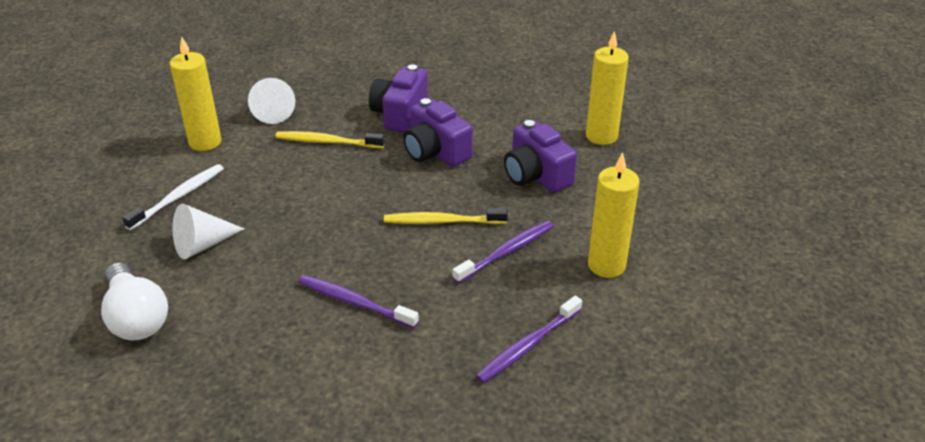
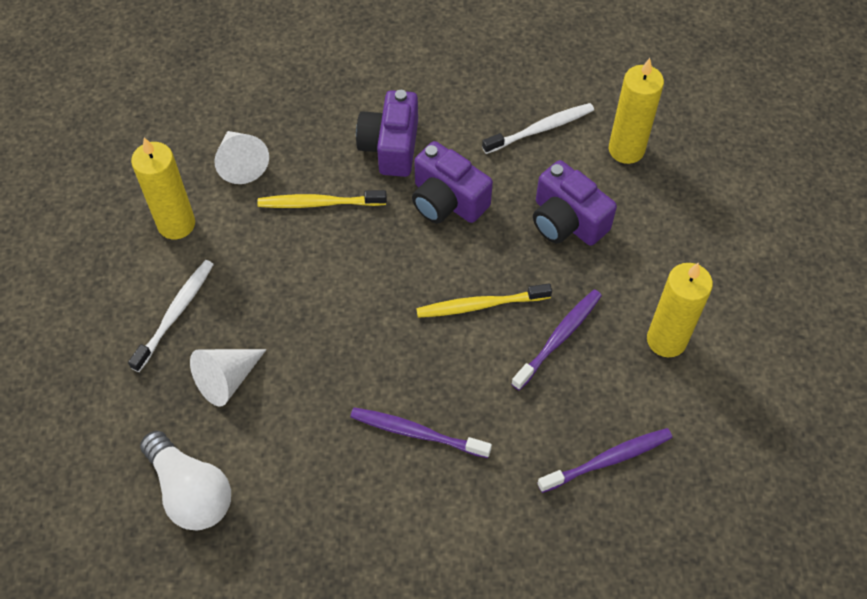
camera: 10 degrees left, 20 degrees up
purple toothbrush [476,296,582,383] -> purple toothbrush turned 150 degrees counterclockwise [537,428,672,493]
none -> white toothbrush [482,103,594,154]

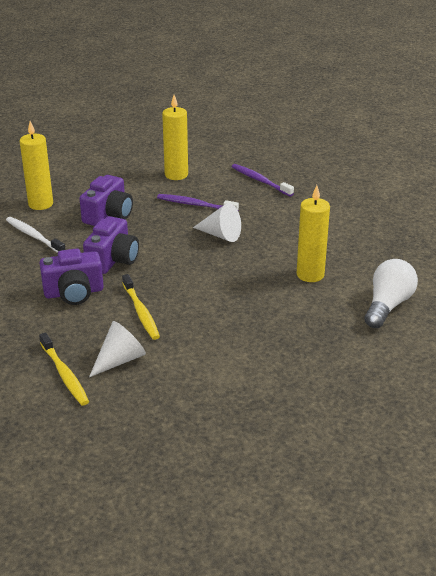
camera: 110 degrees left, 25 degrees down
white toothbrush [128,260,214,372] -> none
yellow candle [131,137,195,239] -> yellow candle moved to [297,185,330,282]
white cone [190,349,267,407] -> white cone moved to [193,203,241,242]
purple toothbrush [350,407,492,458] -> none
yellow toothbrush [416,283,552,318] -> yellow toothbrush moved to [39,333,89,405]

